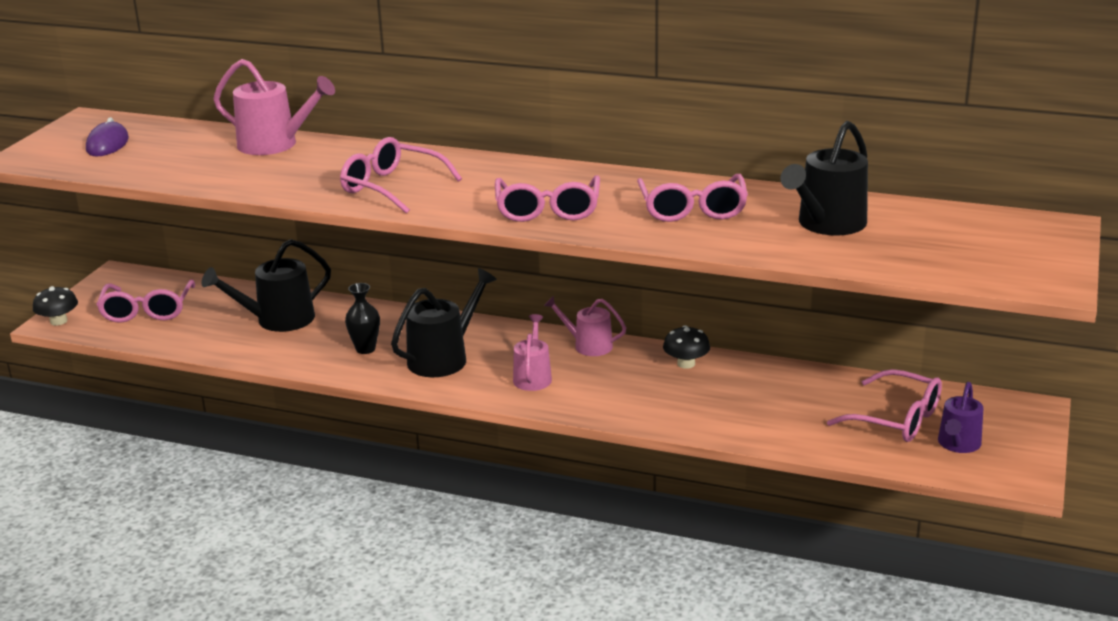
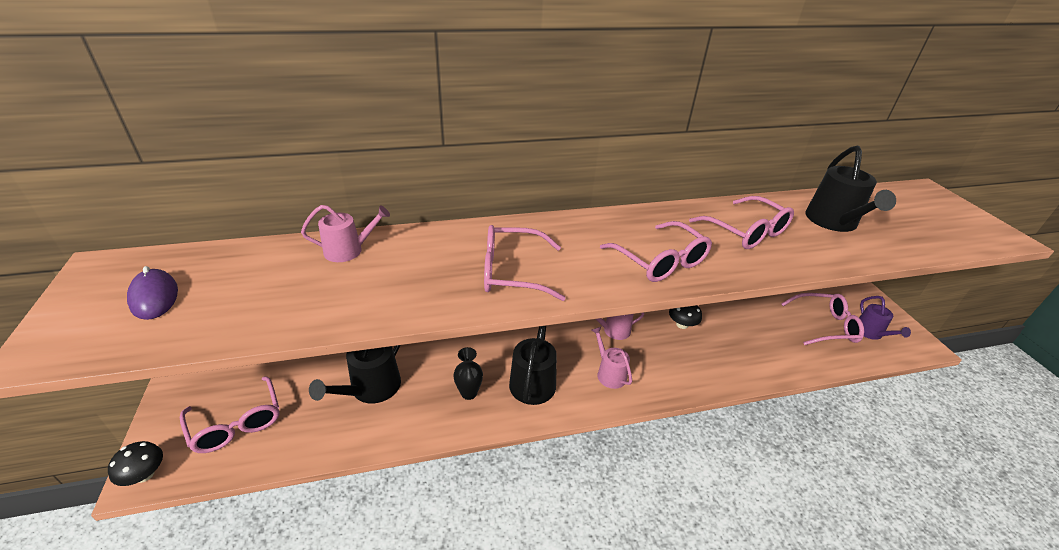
camera: 35 degrees left, 10 degrees up
pink watering can [213,59,335,155] -> pink watering can [301,205,390,262], size x0.64

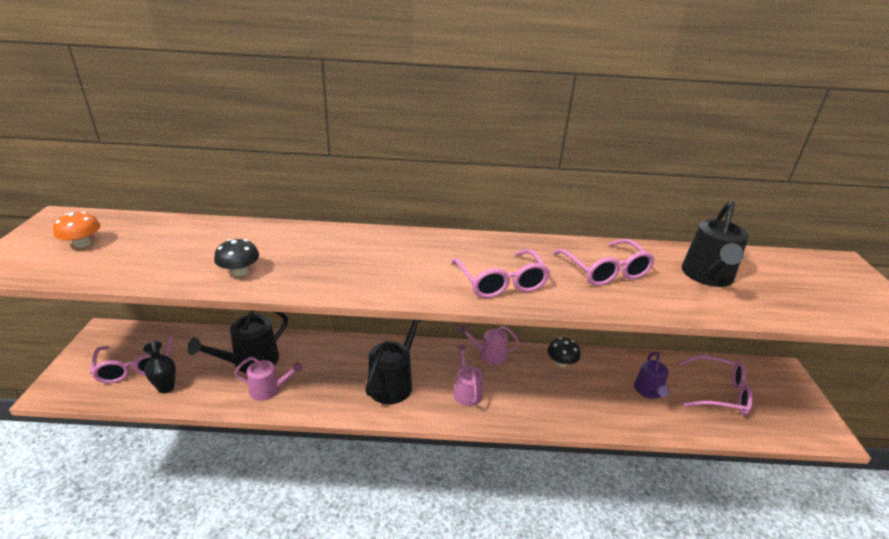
camera: 15 degrees right, 5 degrees down
black mushroom [108,441,163,486] -> black mushroom moved to [214,239,259,277]
purple mouse [127,266,178,320] -> orange mushroom [53,212,100,248]
pink watering can [301,205,390,262] -> pink watering can moved to [235,357,302,401]
black vase [453,347,483,400] -> black vase moved to [143,341,176,394]
pink glasses [484,225,566,301] -> none
purple watering can [859,296,911,340] -> purple watering can moved to [634,352,670,399]

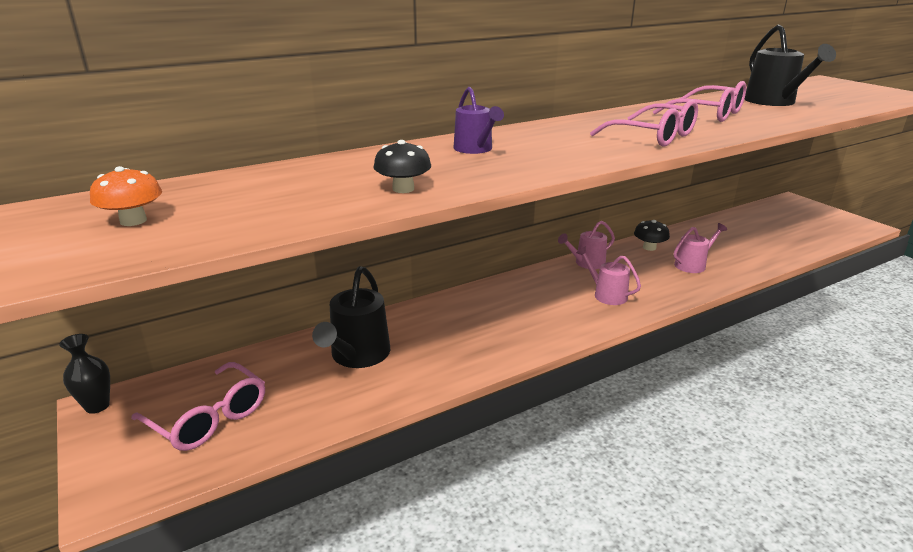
camera: 30 degrees left, 5 degrees down
black vase [143,341,176,394] -> black vase moved to [59,334,110,414]
pink watering can [235,357,302,401] -> pink watering can moved to [674,223,727,273]
black watering can [365,320,423,404] -> none
purple watering can [634,352,670,399] -> purple watering can moved to [454,87,504,154]
pink glasses [678,355,753,415] -> none

